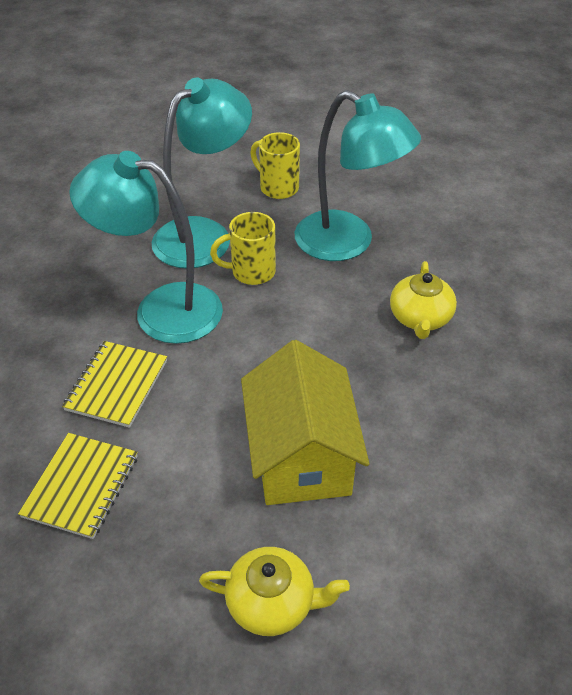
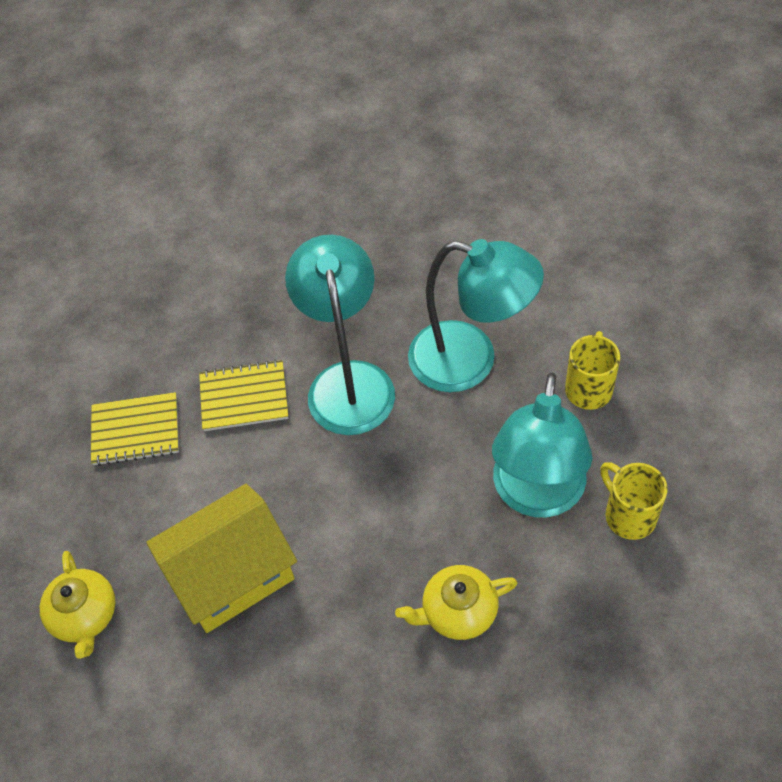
camera: 70 degrees right, 10 degrees up
yellow mug [210,212,276,285] -> yellow mug moved to [600,462,668,540]

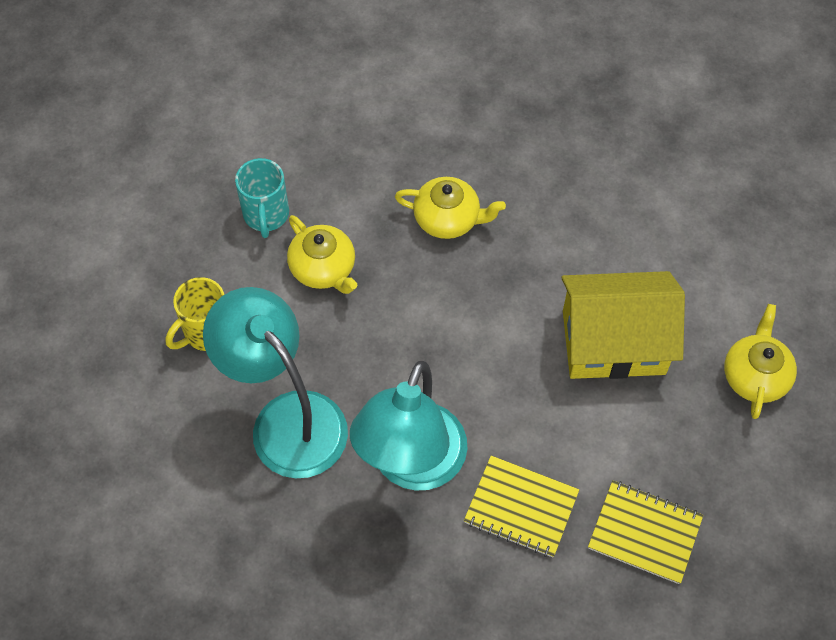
camera: 155 degrees left, 5 degrees up
turquoise lamp [492,373,592,518] -> yellow teapot [287,215,358,294]
yellow mug [600,462,668,540] -> turquoise mug [235,158,289,238]

